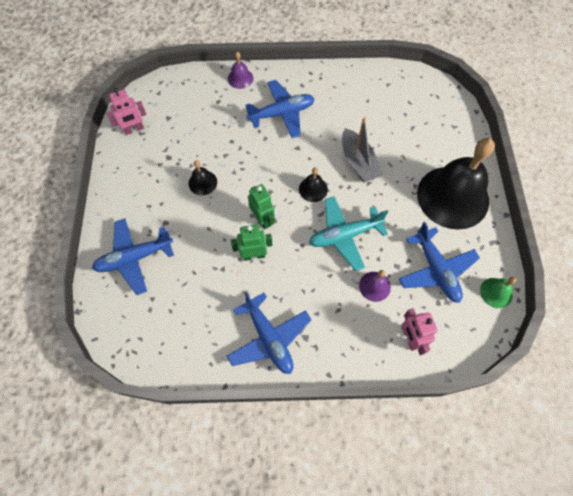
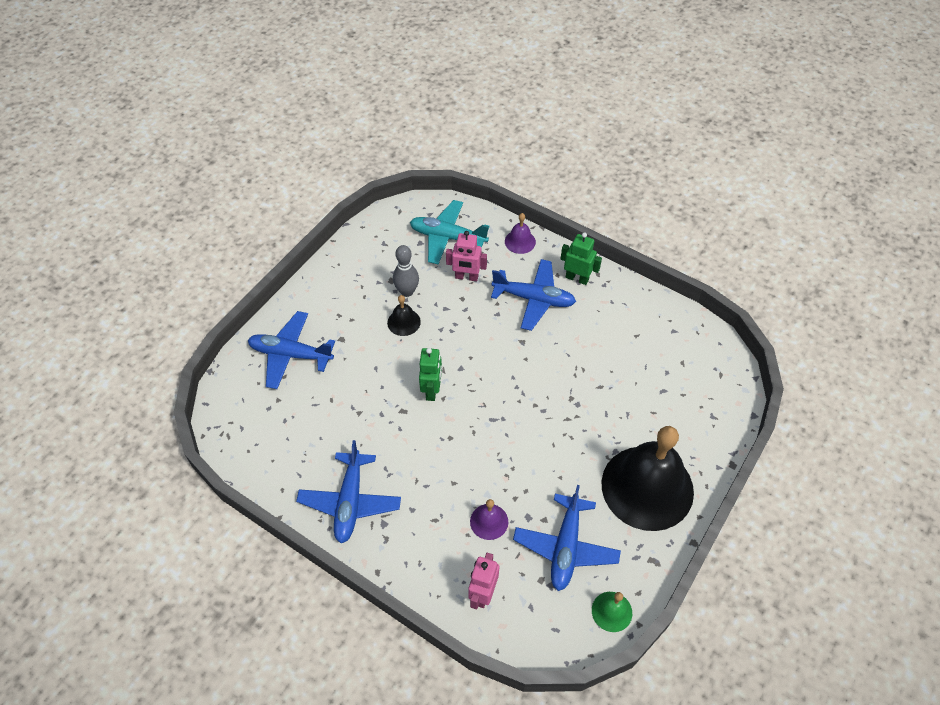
camera: 35 degrees right, 10 degrees down
pink robot [106,88,146,135] -> pink robot moved to [446,231,487,281]
green robot [231,225,272,261] -> green robot moved to [561,233,602,285]
black bell [299,167,328,202] -> none
turquoise plane [309,196,388,271] -> turquoise plane moved to [410,200,489,264]
grey boat [342,117,383,183] -> none
none -> grey bowling pin [393,245,419,297]

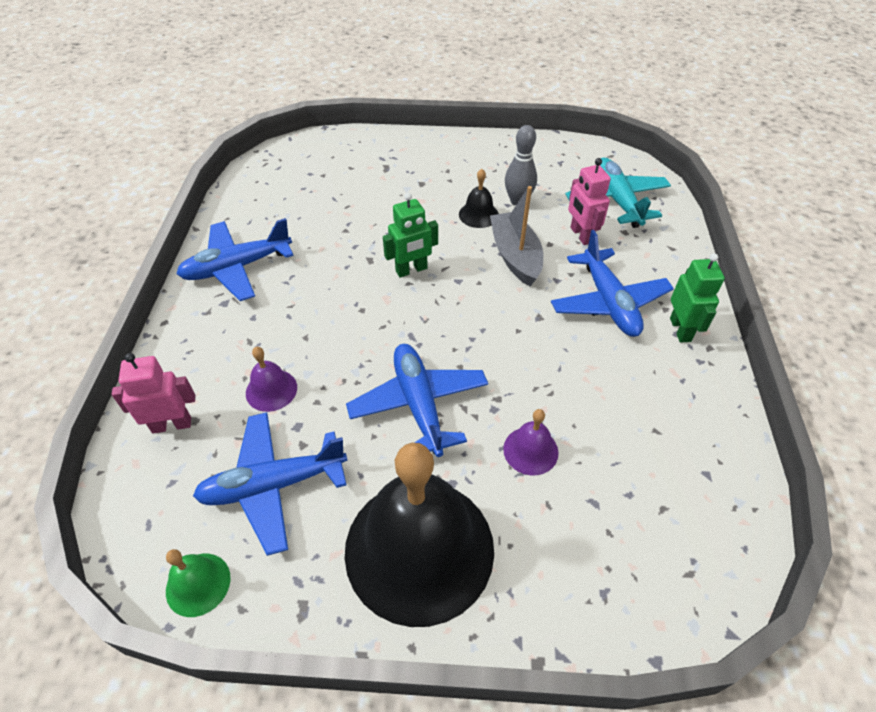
camera: 60 degrees right, 5 degrees down
blue plane [248,311,335,389] -> blue plane moved to [346,344,488,457]
purple bell [505,213,536,254] -> purple bell moved to [503,409,558,475]
none -> grey boat [490,186,543,287]

